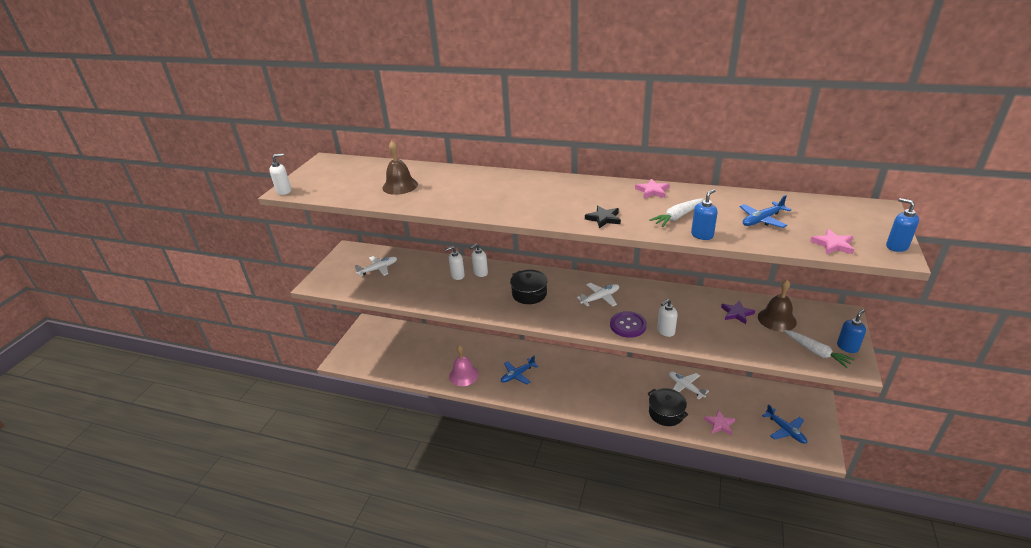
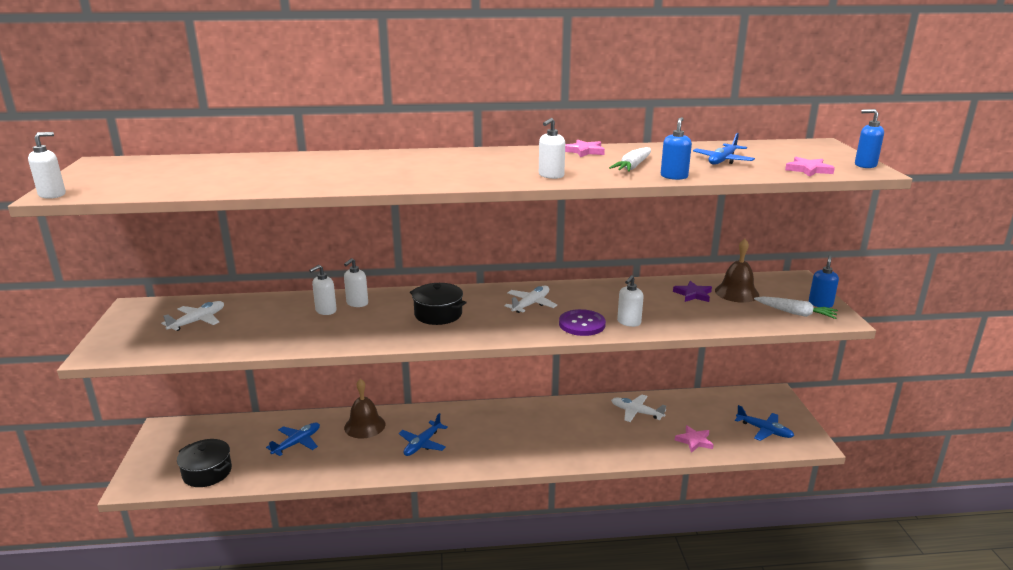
camera: 25 degrees left, 10 degrees down
brown bell [382,141,418,195] -> brown bell moved to [344,379,386,439]
pink bell [449,345,479,386] -> none
black star [585,206,621,228] -> white soap dispenser [539,118,565,179]
black pot [648,388,688,426] -> black pot moved to [177,439,232,487]
none -> blue plane [266,422,320,456]

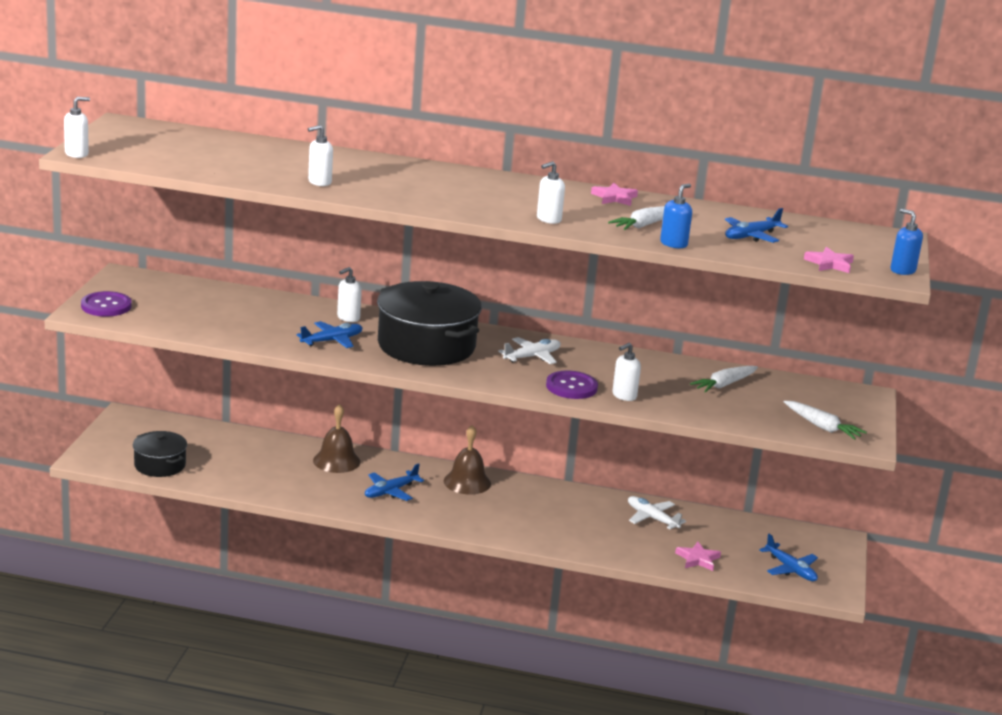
camera: 15 degrees right, 0 degrees up
white plane [161,301,224,331] -> none
blue plane [266,422,320,456] -> blue plane moved to [296,321,363,348]
white soap dispenser [309,265,337,315] -> white soap dispenser moved to [308,125,333,186]
black pot [410,283,467,325] -> black pot [377,281,482,366], size x1.86
purple star [673,281,712,302] -> white carrot [690,366,758,393]
brown bell [715,239,759,303] -> brown bell moved to [444,425,491,495]
blue soap dispenser [809,255,839,308] -> none
none -> purple button [81,291,132,317]

